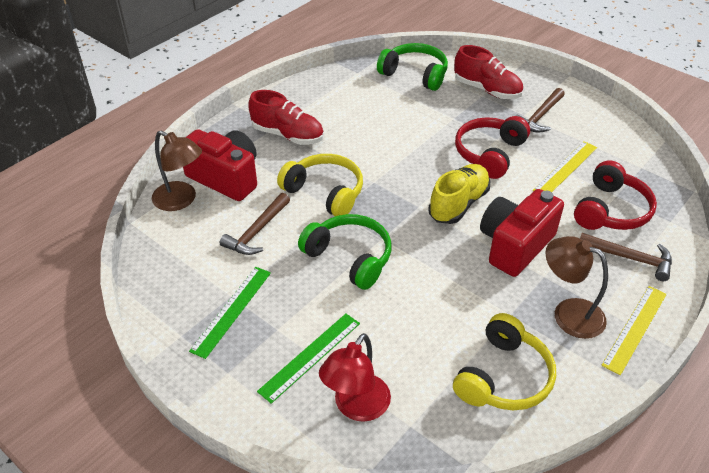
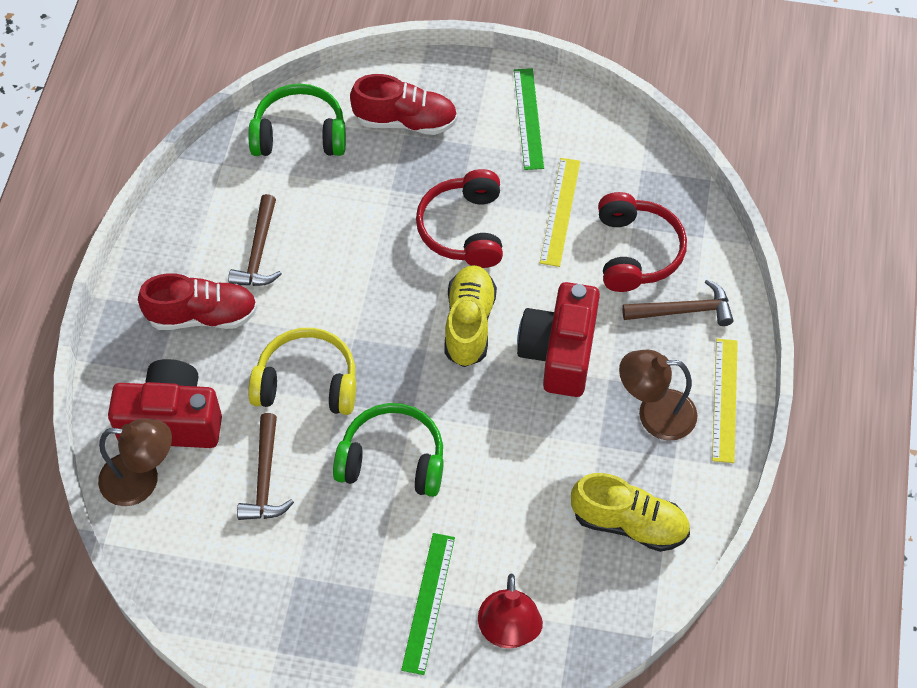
camera: 30 degrees left, 15 degrees up
green ruler [189,267,271,359] -> green ruler moved to [514,68,544,170]
yellow headphones [453,313,556,410] -> yellow shoe [571,473,690,552]
brown hammer [515,88,565,133] -> brown hammer moved to [228,194,282,286]

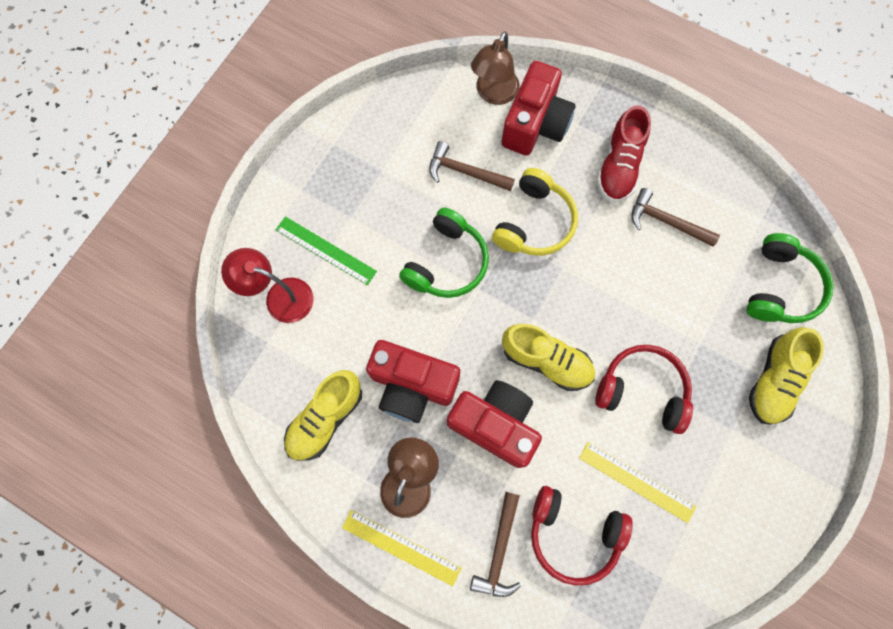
camera: 110 degrees right, 15 degrees up
red shoe [350,74,457,135] -> yellow shoe [749,327,824,425]
green ruler [514,68,544,170] -> none
none -> red camera [366,340,460,423]

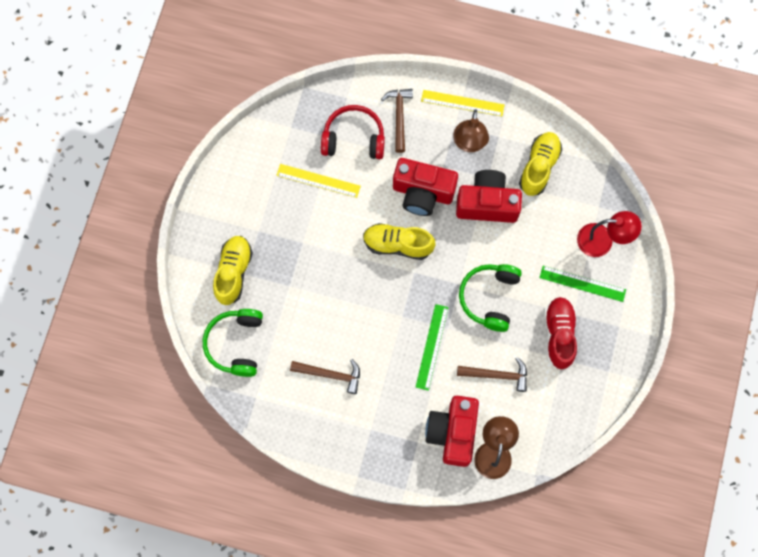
camera: 165 degrees right, 0 degrees up
yellow headphones [492,168,578,256] -> green ruler [416,304,449,391]
red headphones [595,345,693,434] -> none
red shoe [597,106,651,202] -> red shoe moved to [544,297,577,369]

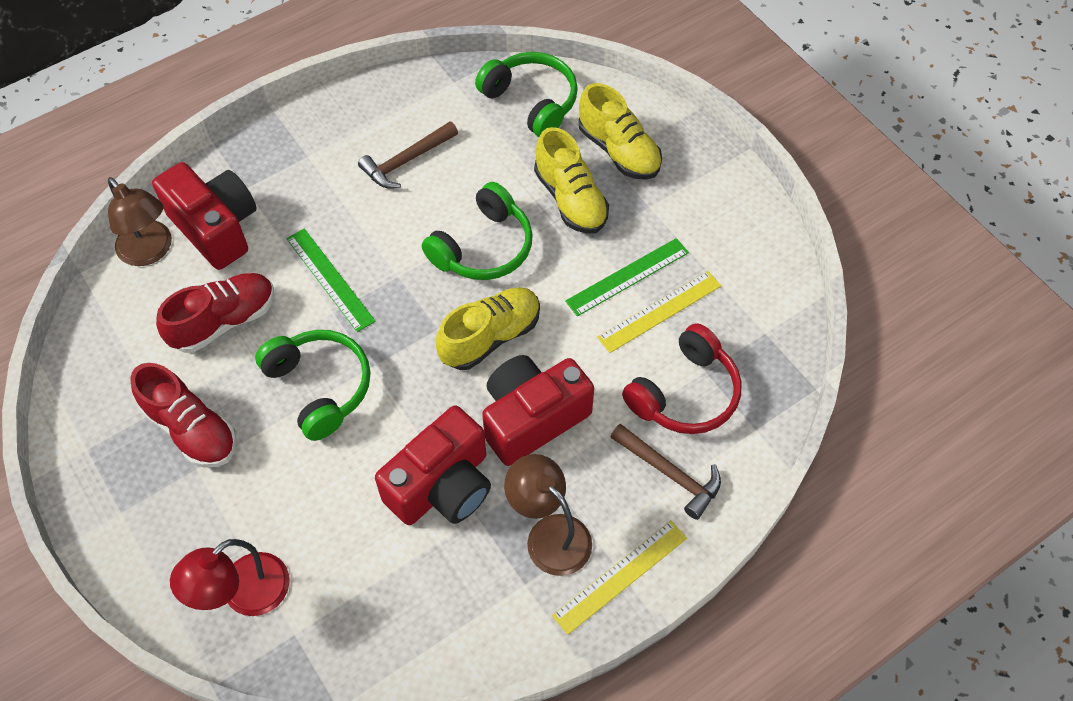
camera: 130 degrees right, 15 degrees down
brown hammer [457,357,527,392] -> red shoe [156,273,275,353]
yellow shoe [519,132,562,196] -> yellow shoe moved to [534,127,609,234]
green ruler [539,266,626,302] -> green ruler moved to [565,238,689,317]
none -> green headphones [422,182,533,280]

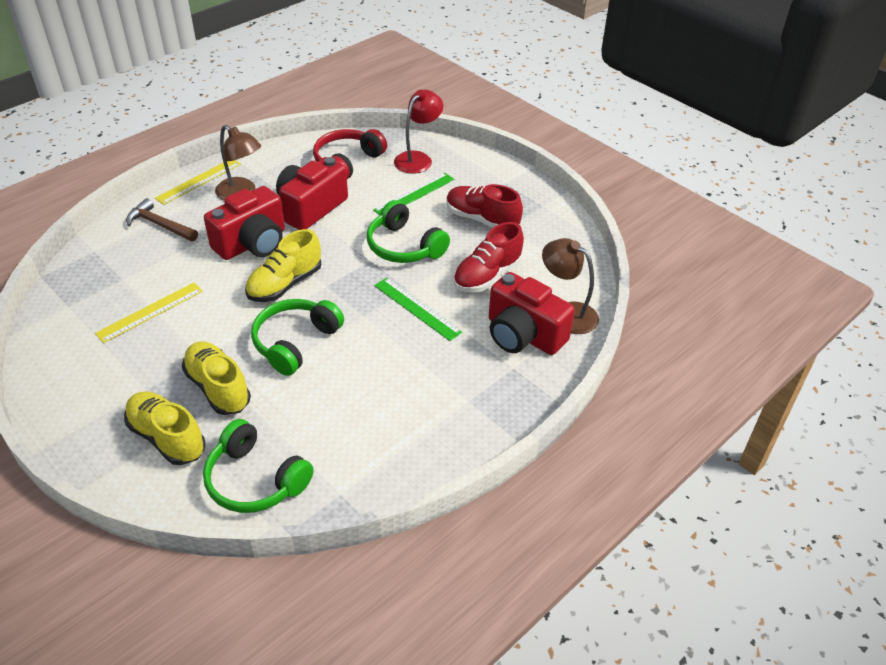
camera: 170 degrees right, 15 degrees down
brown hammer [358,122,458,189] -> none
green ruler [565,238,689,317] -> green ruler moved to [373,173,455,215]
red headphones [622,323,742,434] -> red headphones moved to [313,129,387,179]

